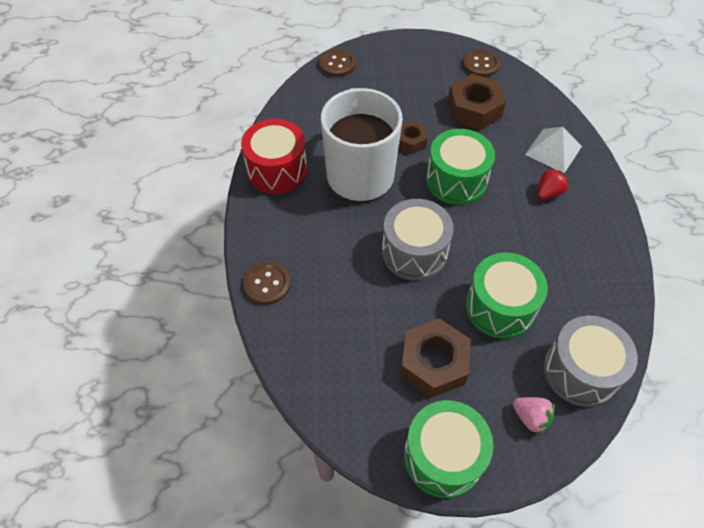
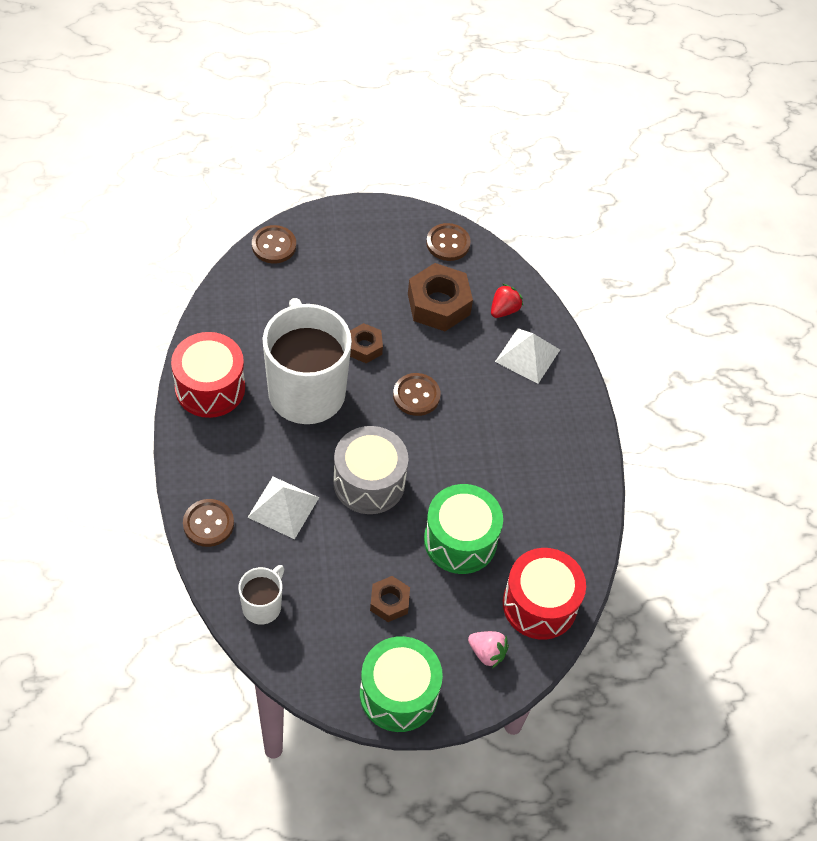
camera: 10 degrees left, 0 degrees up
brown nut [400,318,471,398] -> brown nut [370,576,410,622], size x0.57
green drum [426,129,495,205] -> brown button [393,373,441,416]
red strawberry [537,168,570,200] -> red strawberry moved to [491,284,523,318]
grey drum [544,315,638,407] -> red drum [503,548,586,640]
none -> white mug [238,565,284,625]
none -> white pyramid [247,477,319,539]

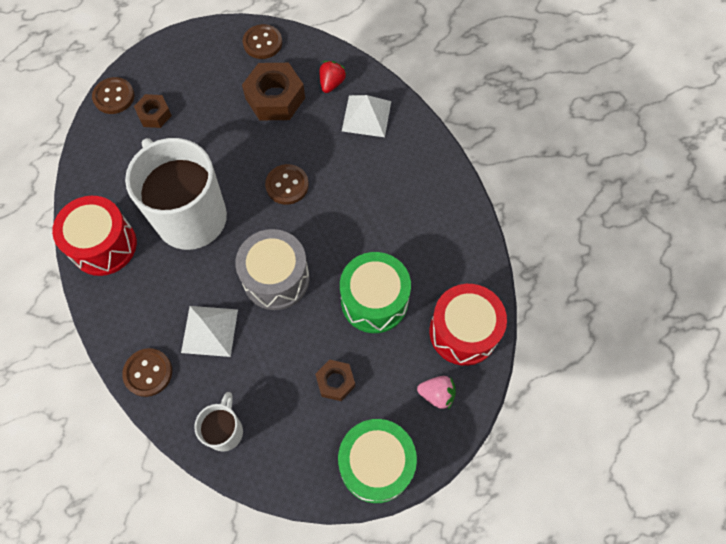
camera: 15 degrees left, 10 degrees up
brown nut [350,323,383,363] -> brown nut moved to [134,94,172,128]

